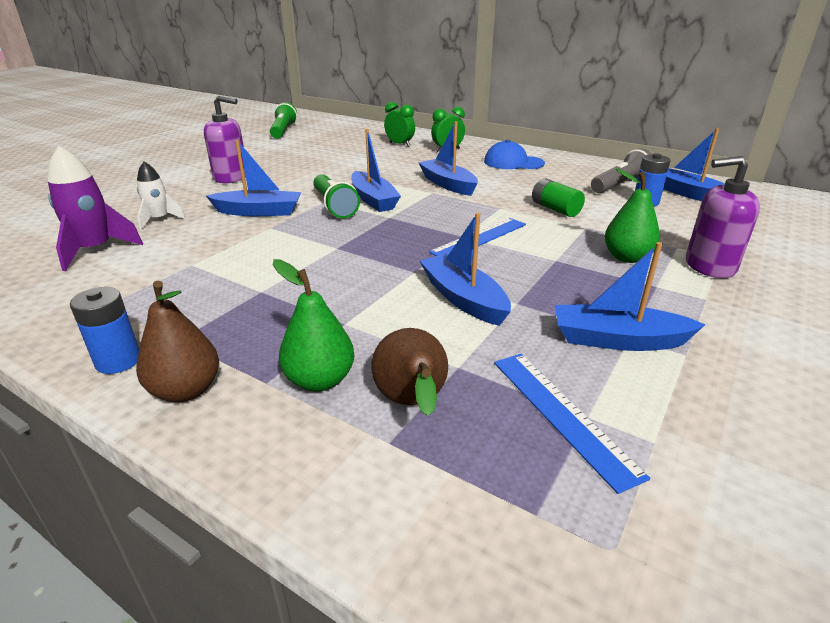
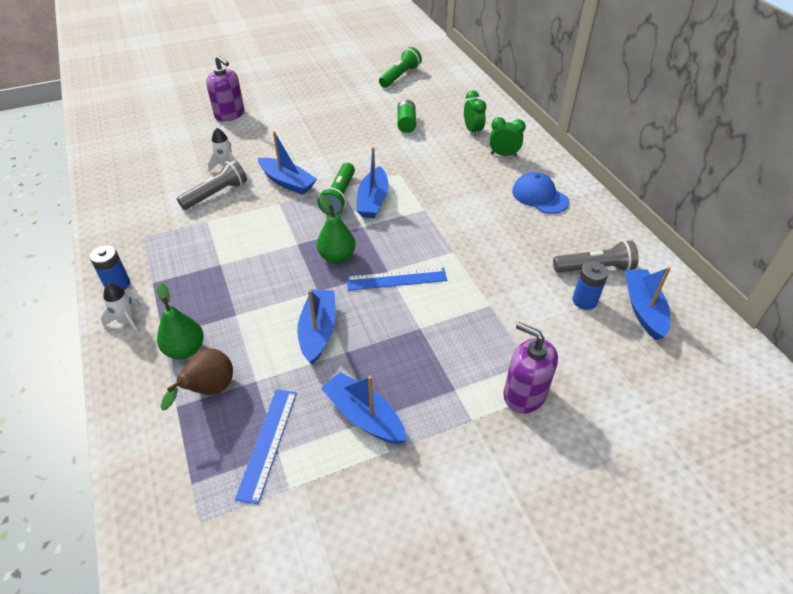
camera: 35 degrees right, 15 degrees up
purple rocket [48,146,143,271] -> none
brown pear [136,281,219,402] -> white rocket [101,283,142,335]
purple soap dispenser [204,95,246,183] -> purple soap dispenser moved to [206,55,244,122]
blue boat [418,121,478,196] -> none
green battery [532,178,585,217] -> green battery moved to [397,100,416,133]
green pear [604,168,660,263] -> green pear moved to [317,195,355,263]
none -> grey flashlight [177,159,247,210]

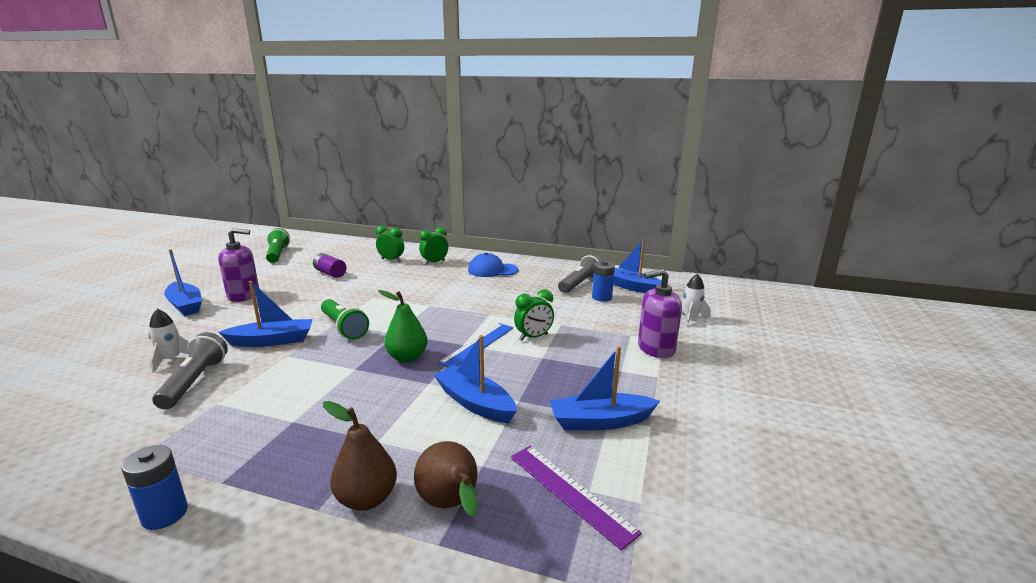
camera: 50 degrees left, 25 degrees down
white rocket [101,283,142,335] -> white rocket moved to [681,274,711,326]
green pear [157,282,204,359] -> brown pear [323,401,397,511]
purple soap dispenser [206,55,244,122] -> purple soap dispenser moved to [218,228,259,302]
blue ruler [235,389,297,504] -> purple ruler [510,446,642,551]
blue boat [356,147,389,218] -> blue boat moved to [164,249,202,316]
green battery [397,100,416,133] -> purple battery [313,253,347,278]
none -> green clock [514,289,554,341]

